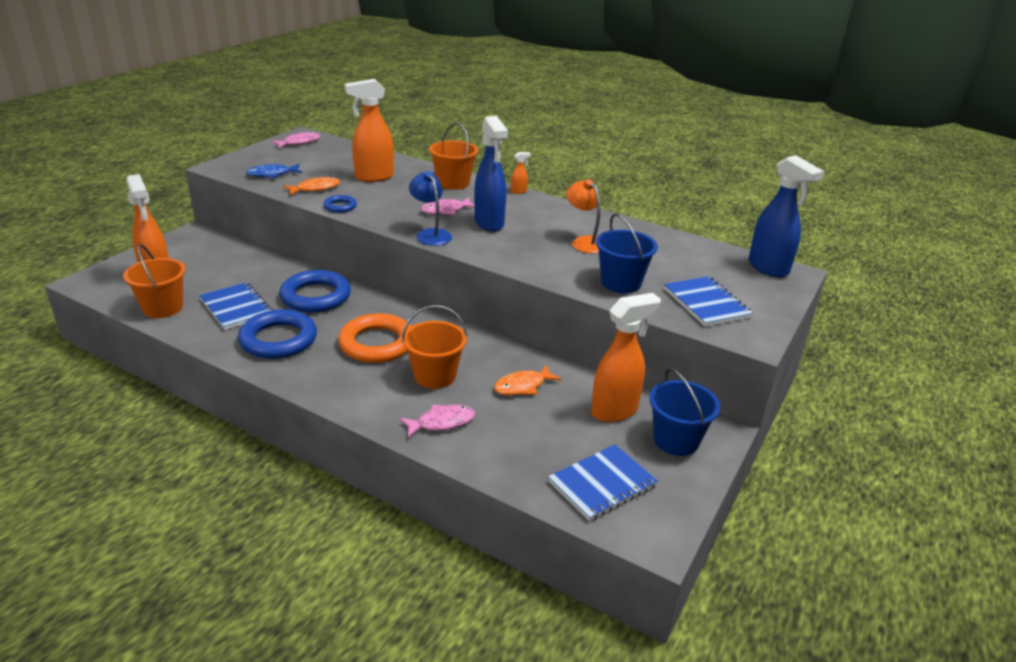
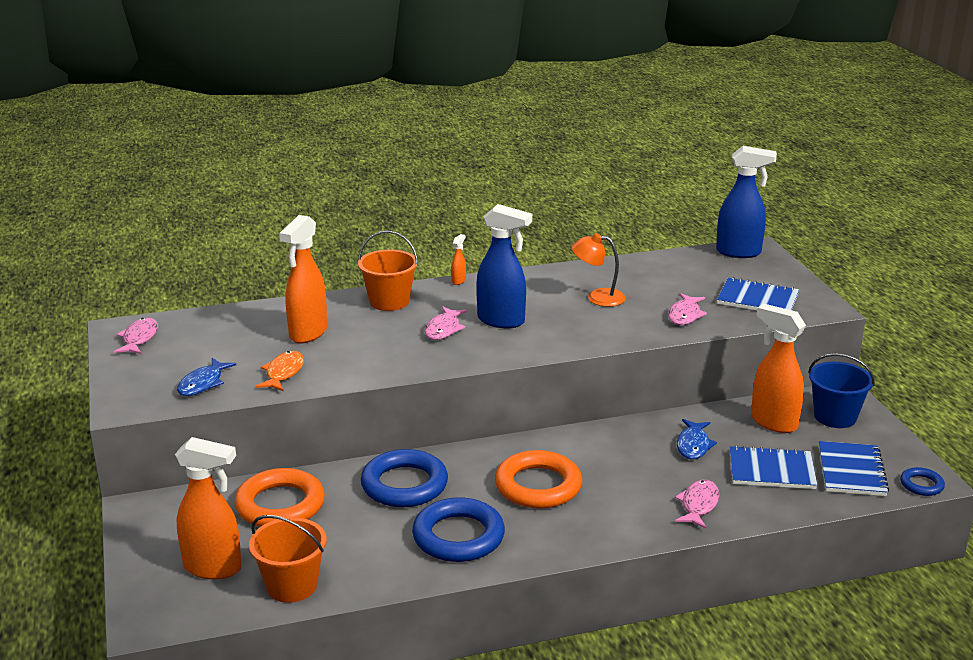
camera: 45 degrees left, 5 degrees down
blue notebook [199,282,273,330] -> blue notebook moved to [729,445,817,489]
blue ring [323,195,357,213] -> blue ring moved to [900,467,945,496]
orange bucket [402,305,467,389] -> none
blue lamp [409,171,452,246] -> none
orange fish [494,364,561,395] -> blue fish [677,419,717,459]
orange spray bottle [591,293,661,422] -> orange spray bottle turned 60 degrees counterclockwise [751,304,806,433]
blue bucket [596,213,658,293] -> pink fish [668,293,707,325]
none -> orange ring [234,468,325,527]

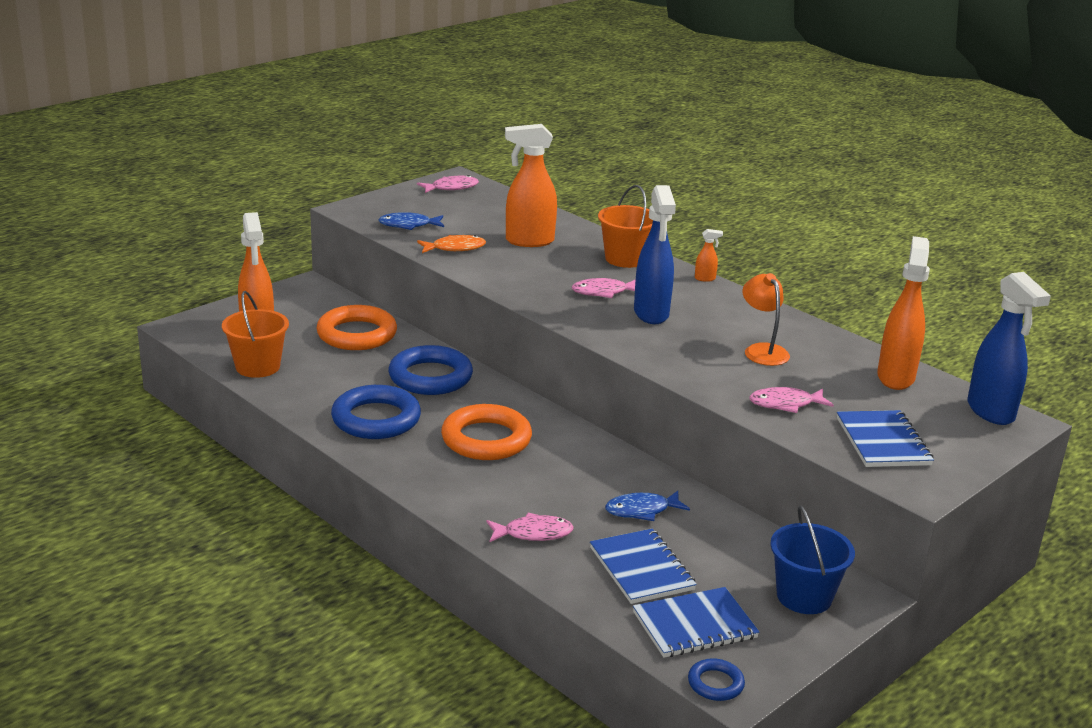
camera: 60 degrees right, 0 degrees up
orange spray bottle [751,304,806,433] -> orange spray bottle moved to [877,236,930,390]

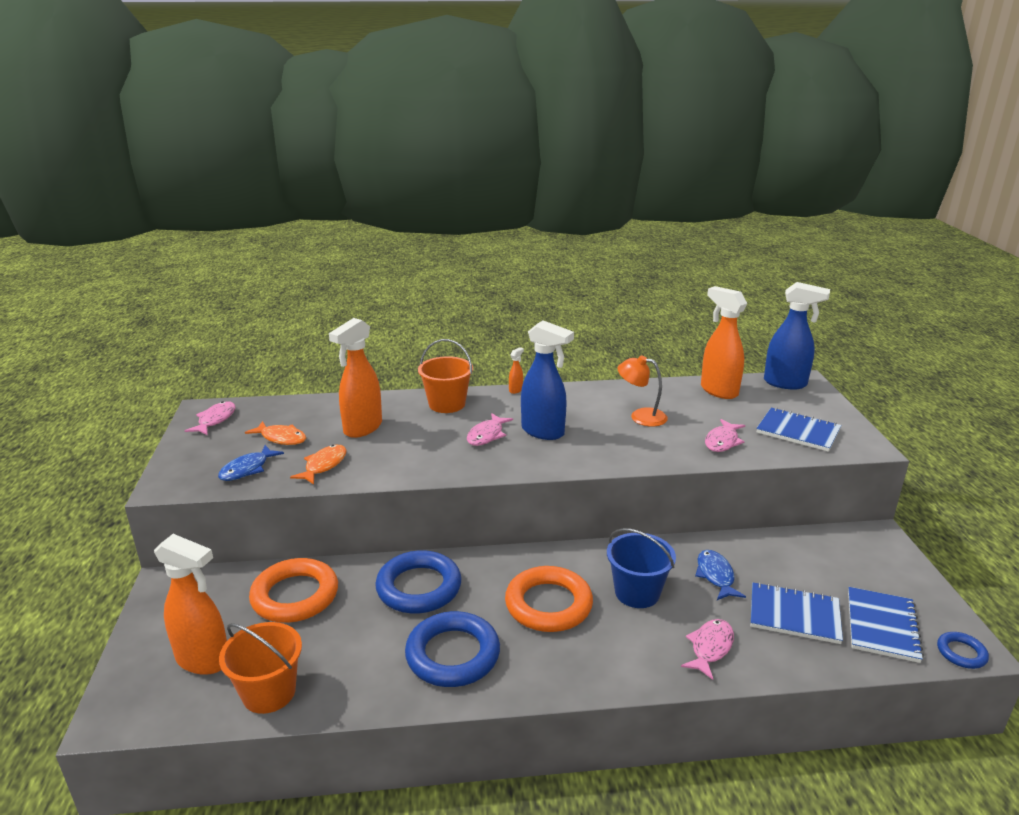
camera: 50 degrees left, 0 degrees up
blue fish [605,491,690,521] -> blue fish turned 150 degrees clockwise [695,550,746,600]
blue bucket [770,505,855,614] -> blue bucket moved to [607,528,676,608]
none -> orange fish [245,421,306,445]

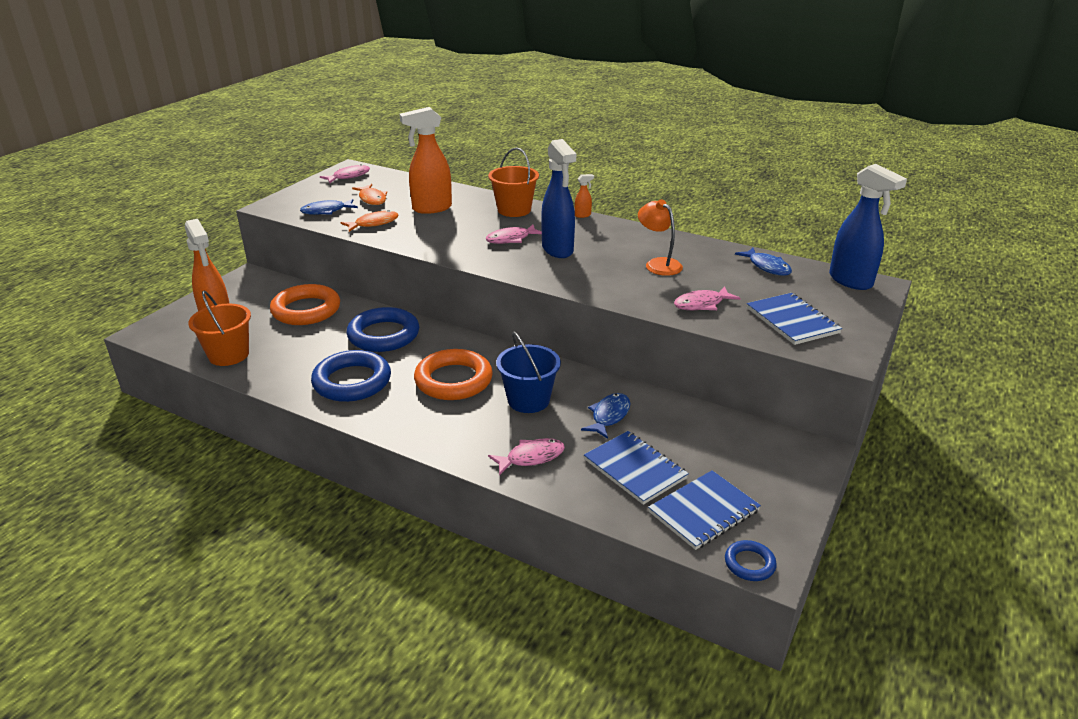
camera: 35 degrees right, 5 degrees up
orange spray bottle [701,286,747,399] -> blue fish [735,248,792,276]

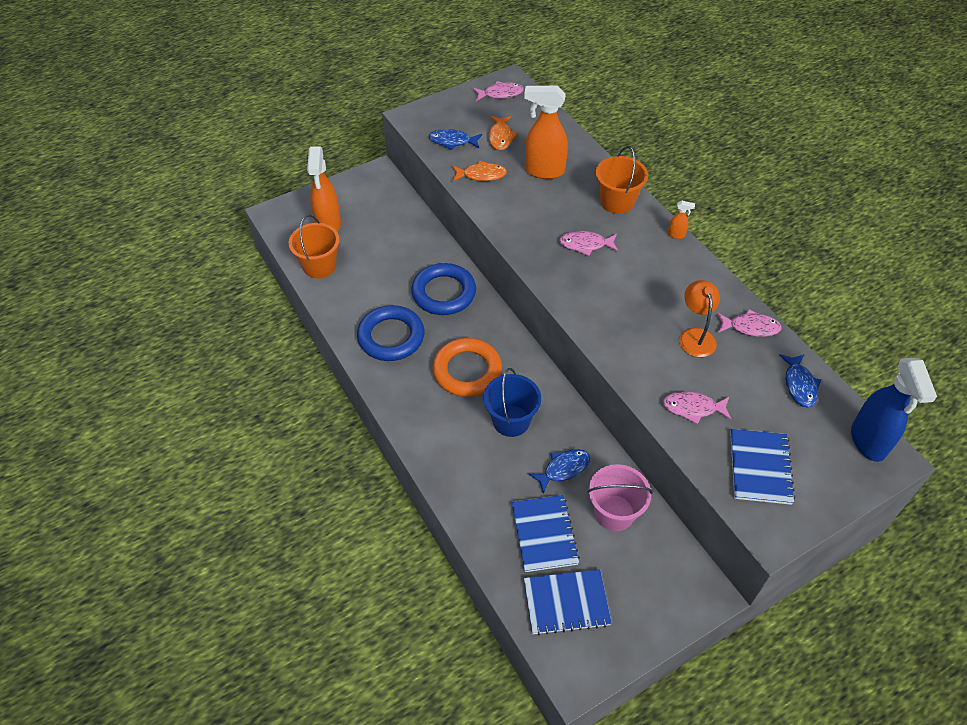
camera: 30 degrees right, 20 degrees up
orange ring [270,284,340,325] -> none
pink fish [488,438,565,475] -> pink fish moved to [717,309,782,337]
blue spray bottle [541,139,576,258] -> none
blue ring [725,540,777,581] -> none
none -> pink bucket [587,464,653,531]

